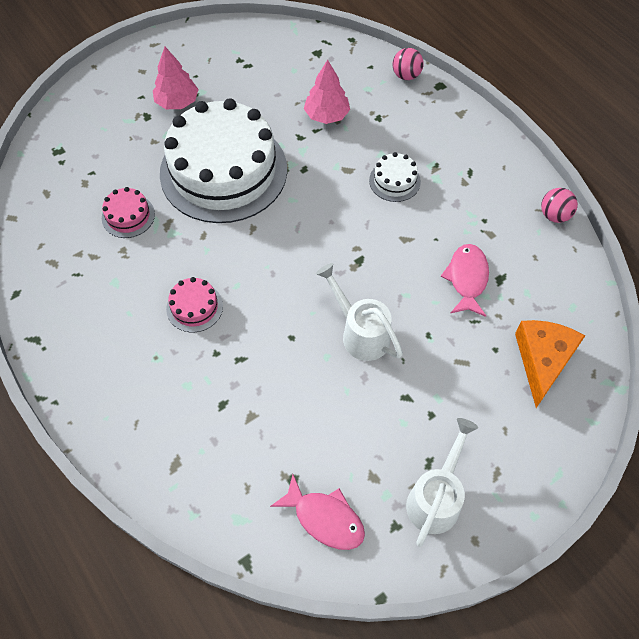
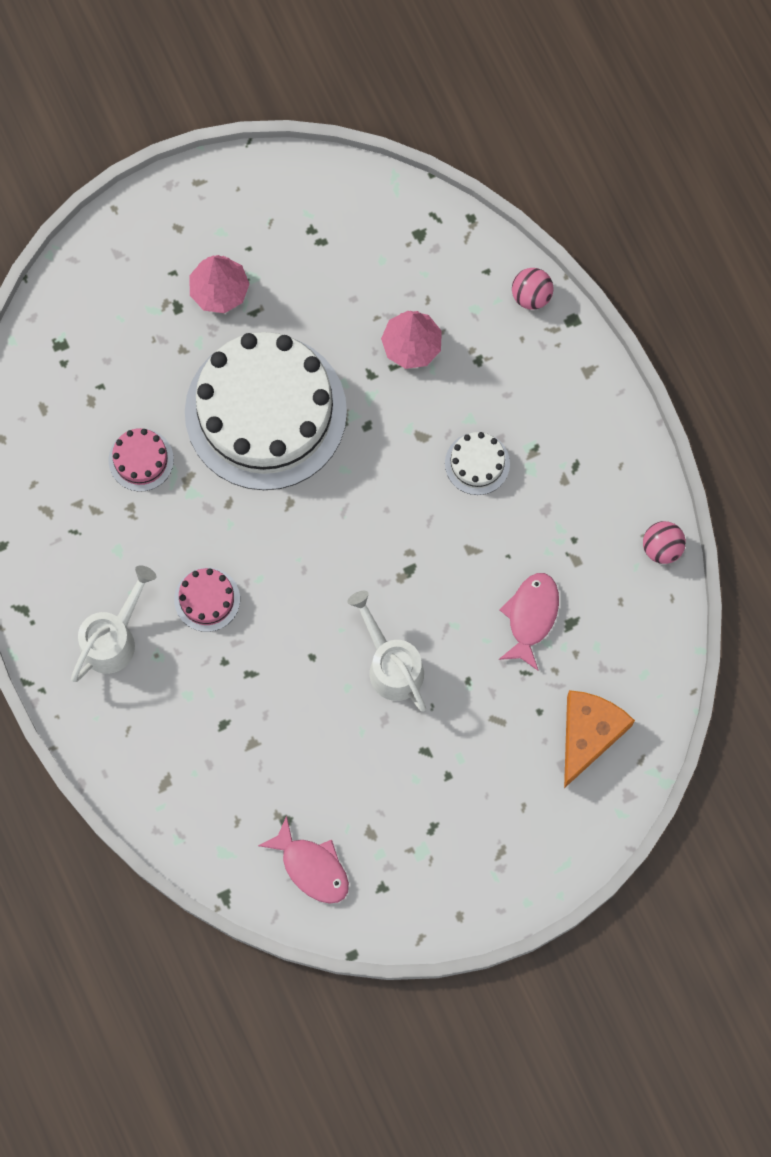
camera: 10 degrees right, 15 degrees up
white watering can [406,418,478,547] -> white watering can moved to [71,565,157,682]

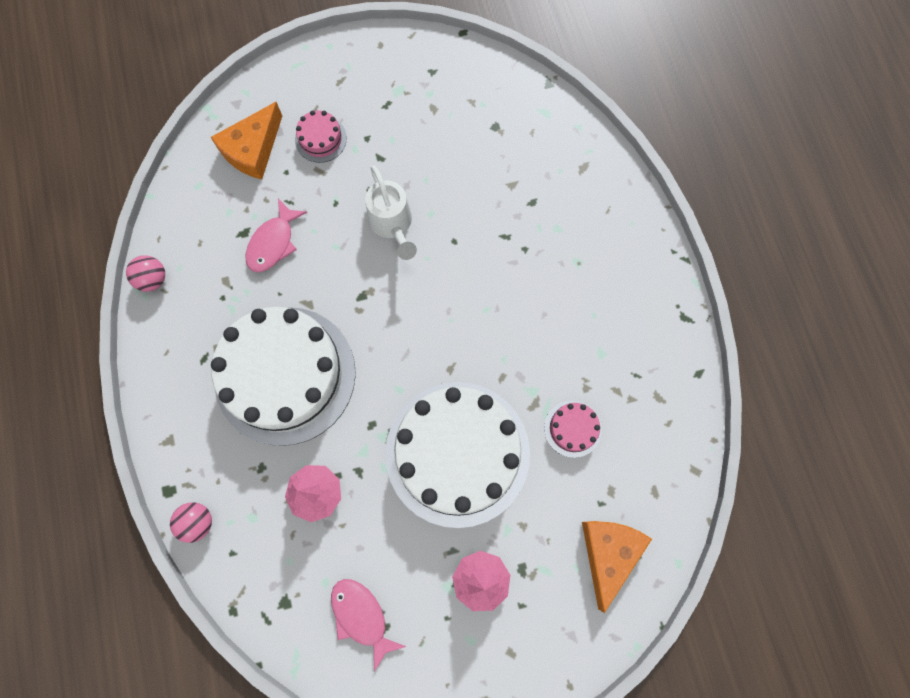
camera: 170 degrees left, 0 degrees up
white watering can [71,565,157,682] -> none
pink cake [174,567,240,632] -> pink cake moved to [295,110,347,163]
pink fish [258,816,349,904] -> pink fish moved to [331,579,406,672]
white cake [445,432,510,495] -> white cake [211,307,356,446], size x2.50
none -> orange cheese [582,521,652,613]

